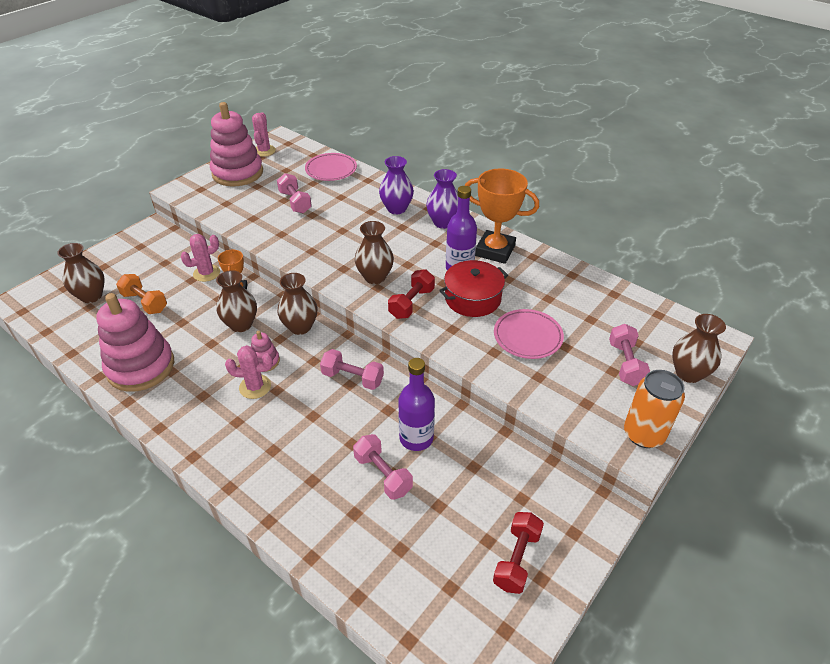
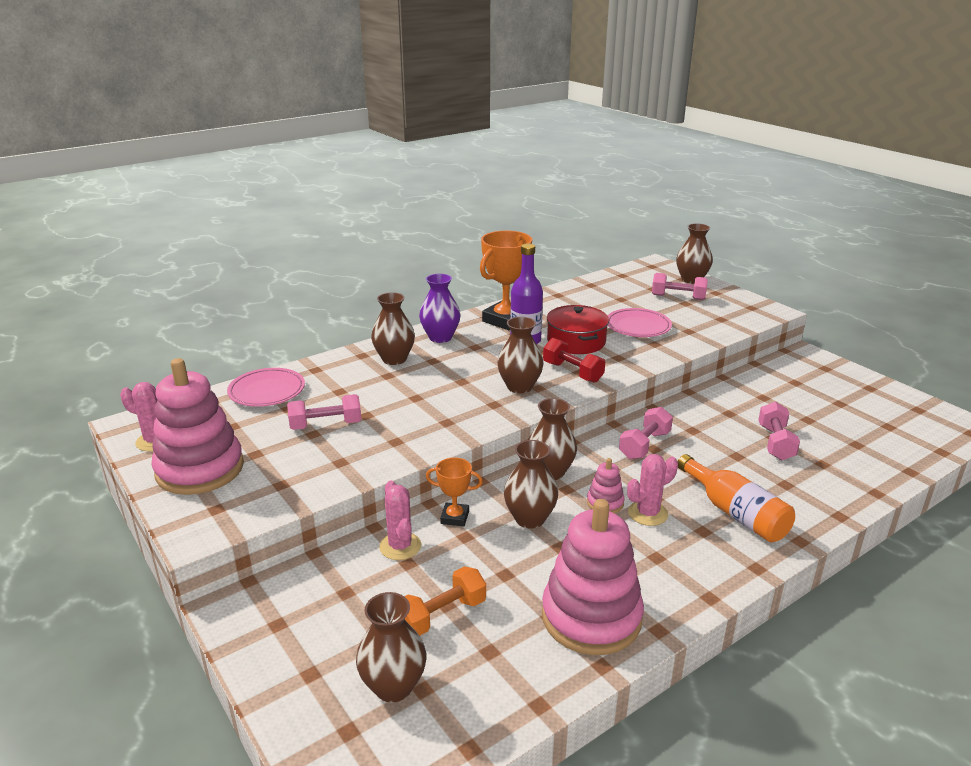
camera: 75 degrees left, 15 degrees down
pink cactus [225,345,273,399] -> pink cactus turned 45 degrees clockwise [627,454,678,526]
pink dumbbell [353,434,413,500] -> pink dumbbell turned 60 degrees counterclockwise [758,402,800,460]
purple vase [379,156,414,215] -> brown vase [371,292,415,365]
purple bottle [398,358,435,451] -> none
red dumbbell [493,512,544,594] -> none
orange can [624,370,685,448] -> none
none -> orange bottle [678,454,795,542]

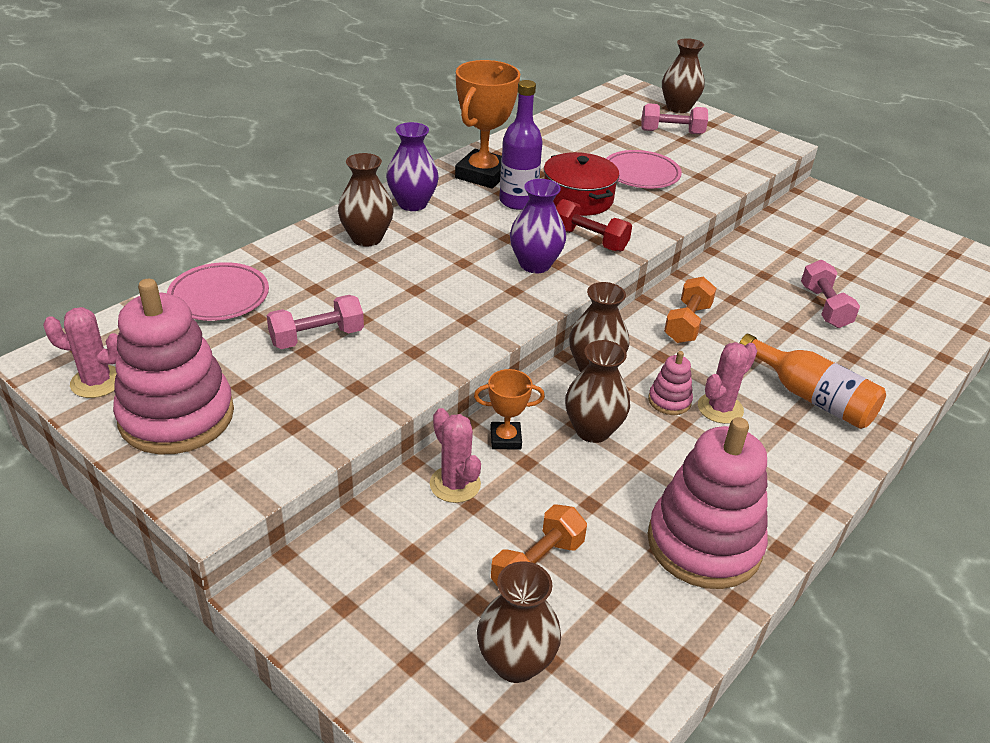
camera: 15 degrees left, 10 degrees up
brown vase [497,317,544,394] -> purple vase [510,179,566,273]
pink dumbbell [619,407,673,460] -> orange dumbbell [664,277,717,343]

